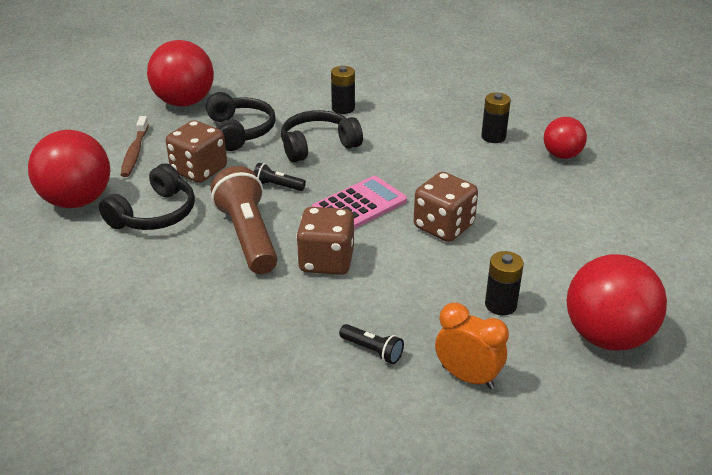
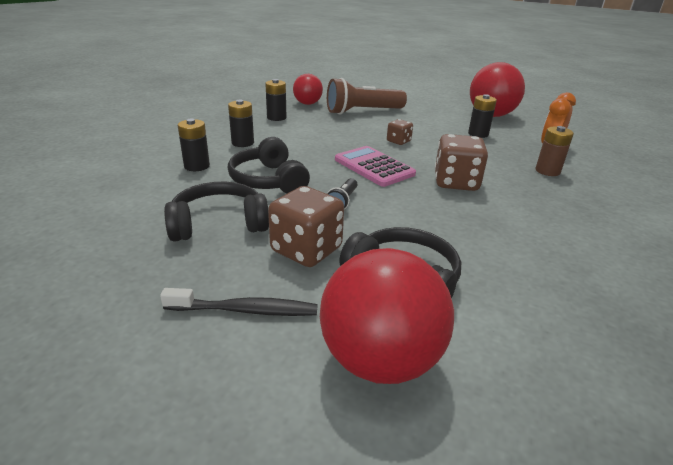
camera: 90 degrees left, 5 degrees down
brown toothbrush [121,116,149,177] -> black toothbrush [160,288,318,316]
red ball [147,40,214,107] -> none
brown flashlight [211,166,278,274] -> brown flashlight moved to [327,78,407,115]
black flashlight [339,324,404,364] -> brown battery [536,126,574,176]
brown dice [414,172,478,242] -> brown dice [387,119,413,145], size x0.54
none -> black battery [228,100,254,147]

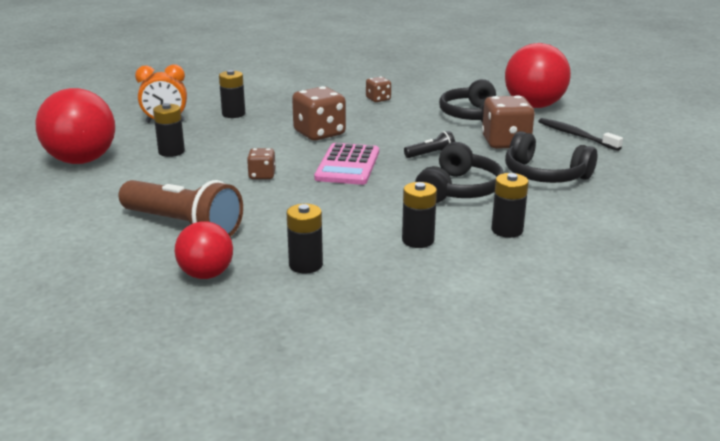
camera: 130 degrees left, 5 degrees down
brown battery [536,126,574,176] -> black battery [219,70,245,118]
none -> brown dice [366,77,391,102]

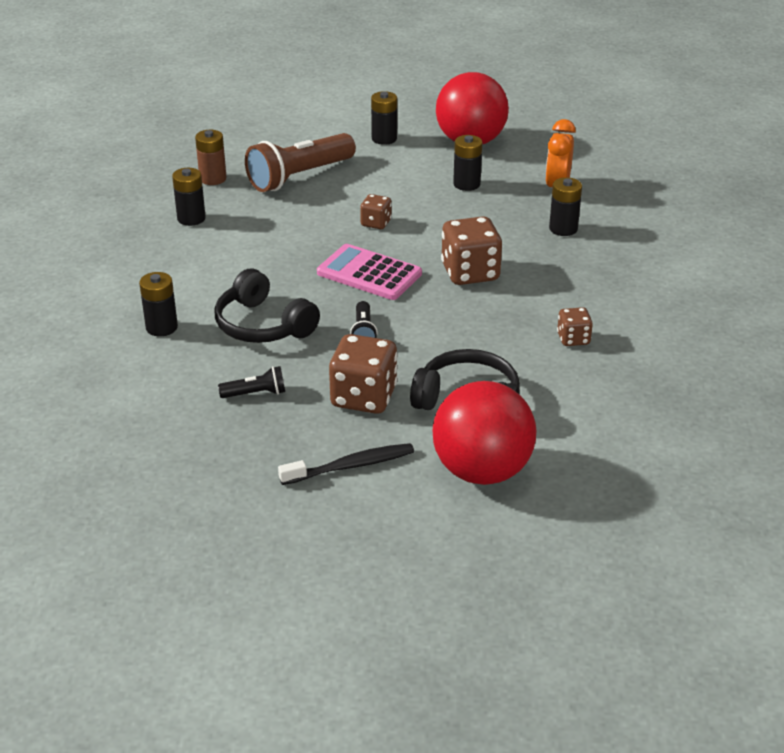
camera: 110 degrees right, 10 degrees up
red ball [175,221,233,279] -> brown battery [195,130,226,185]
black battery [402,182,437,248] -> black battery moved to [371,91,397,145]
black headphones [505,131,597,183] -> black flashlight [218,366,285,398]

